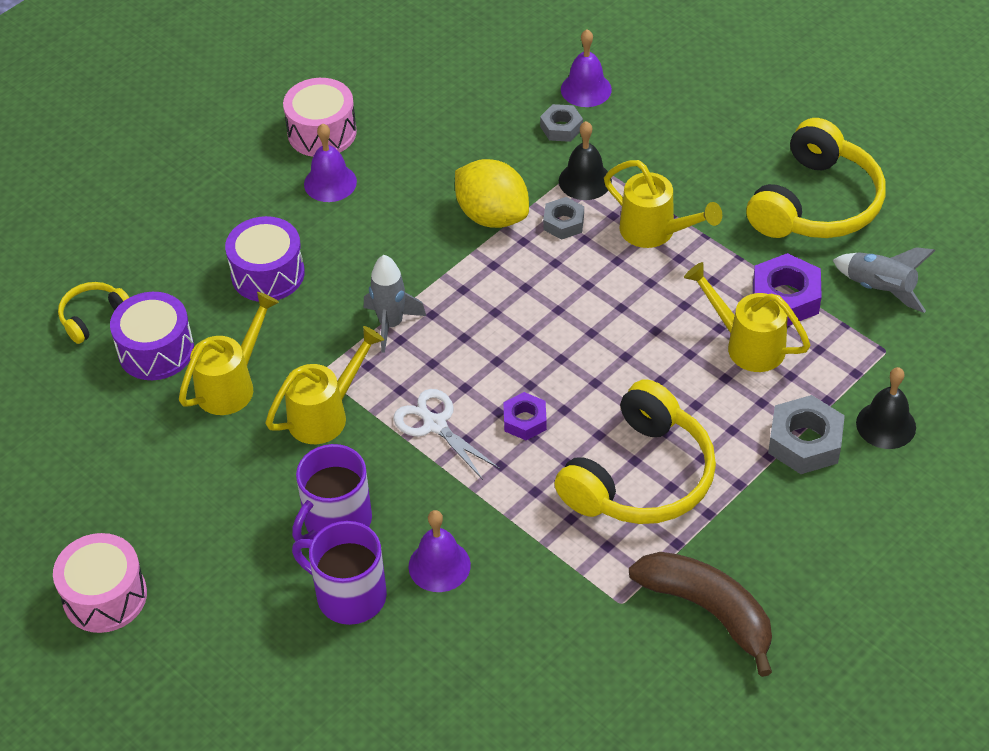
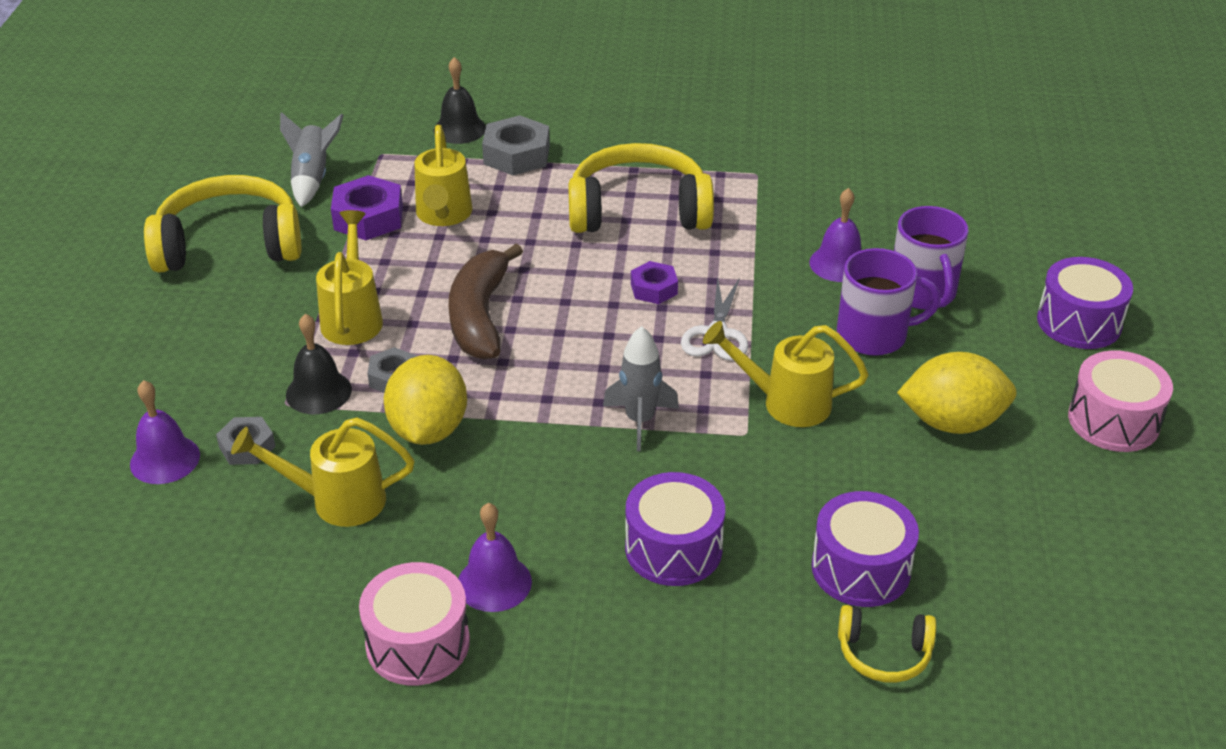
camera: 130 degrees left, 10 degrees down
yellow watering can [179,292,279,415] -> yellow watering can moved to [231,417,415,527]
brown banana [629,552,772,677] -> brown banana moved to [449,244,523,359]
none -> yellow lemon [897,352,1017,434]
none -> purple drum [1037,257,1133,349]

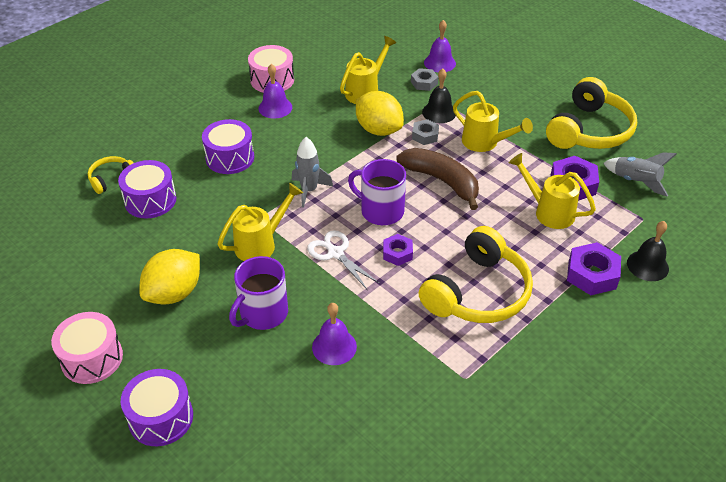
camera: 130 degrees right, 5 degrees up
grey nut [482,115,550,175] -> purple nut [567,242,621,295]
purple mug [894,206,969,310] -> purple mug moved to [348,159,406,225]

